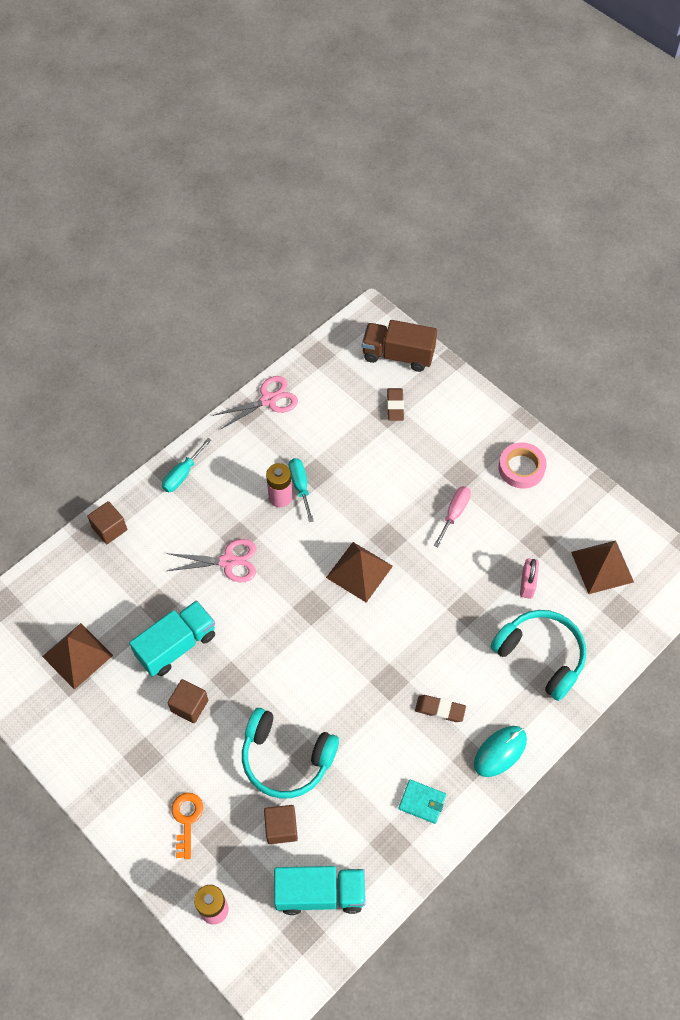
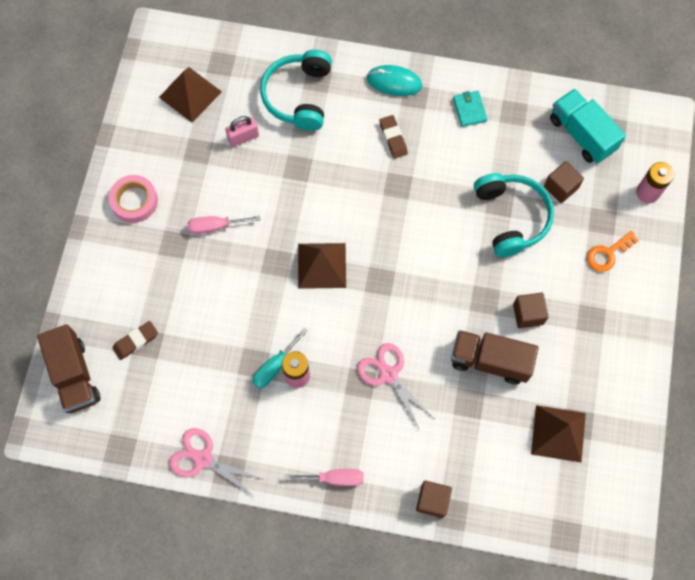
camera: 125 degrees left, 10 degrees up
turquoise truck [129,600,215,677] -> brown truck [451,330,539,384]
turquoise screwdriver [162,438,212,492] -> pink screwdriver [285,469,363,486]

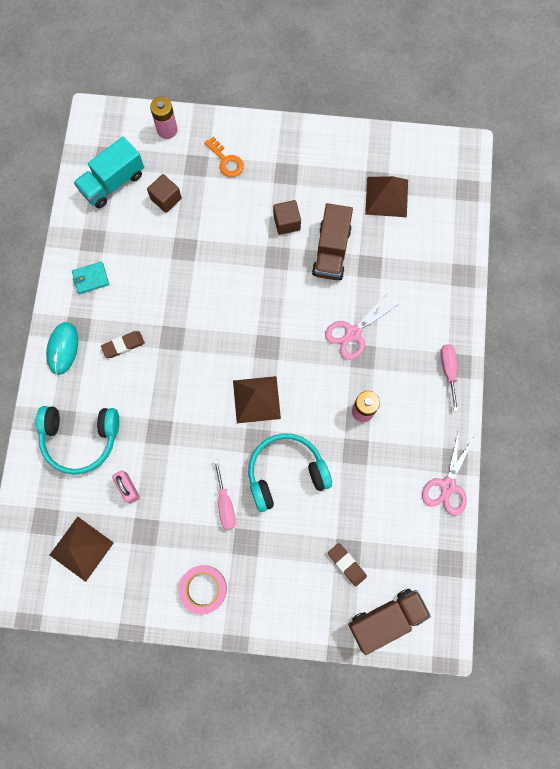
camera: 95 degrees left, 5 degrees up
turquoise screwdriver [253,328,308,389] -> none
brown cube [416,481,452,518] -> none
turquoise headphones [474,173,554,257] -> turquoise headphones moved to [248,433,332,512]

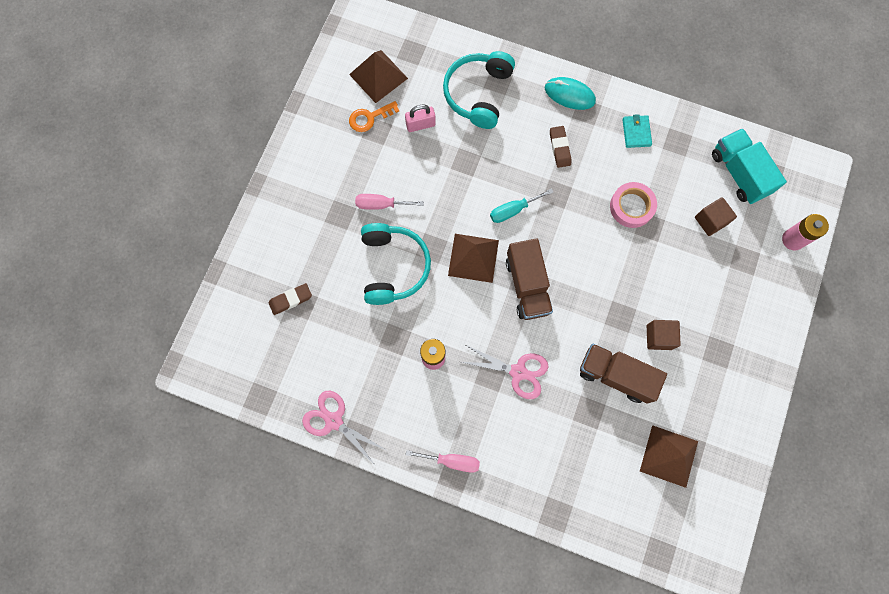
camera: 105 degrees right, 0 degrees up
pink tape [179,565,227,614] -> pink tape moved to [610,182,657,228]
orange key [205,137,244,177] -> orange key moved to [349,101,399,132]
pink scissors [325,294,399,360] -> pink scissors turned 135 degrees clockwise [462,345,548,399]
brown truck [348,589,431,655] -> brown truck moved to [506,238,553,320]
none -> turquoise screwdriver [490,188,553,223]

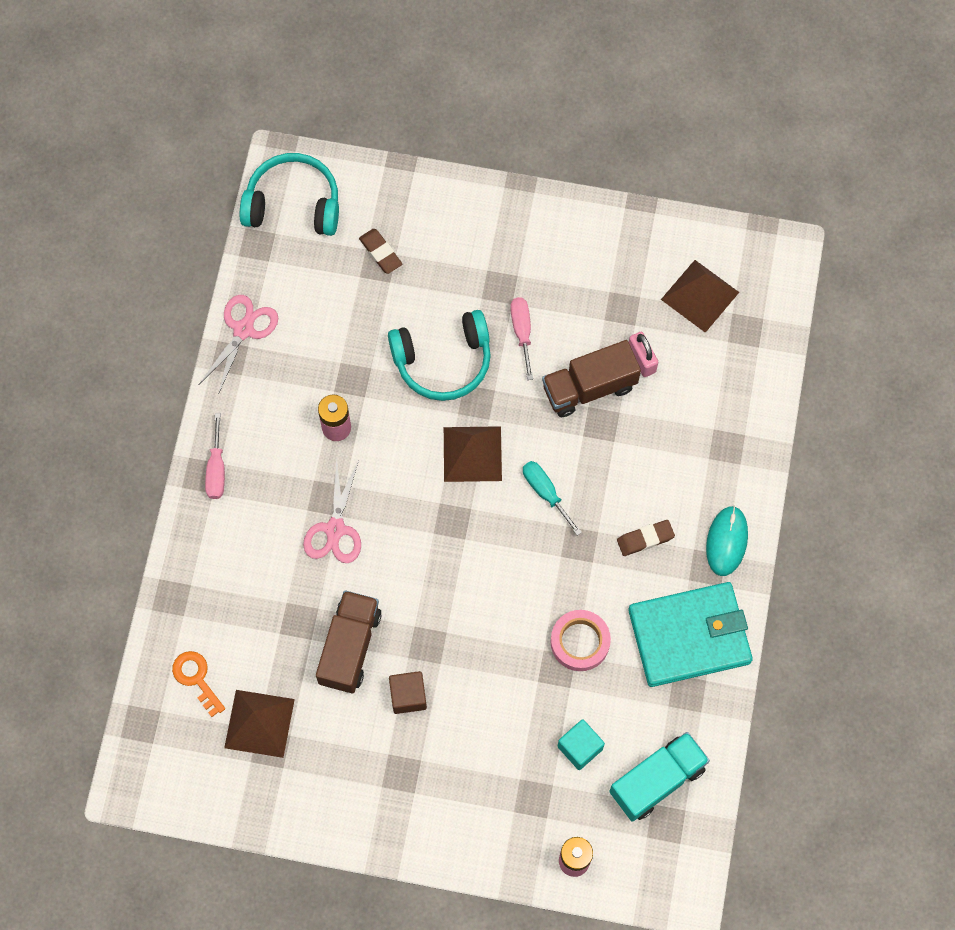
camera: 80 degrees right, 5 degrees down
orange key [349,101,399,132] -> orange key moved to [172,651,225,717]
turquoise headphones [443,51,515,129] -> turquoise headphones moved to [240,153,339,236]
brown truck [506,238,553,320] -> brown truck moved to [542,340,641,417]
turquoise wallet [622,114,652,148] -> turquoise wallet [628,582,753,687], size x2.40
brown cube [695,197,737,236] -> turquoise cube [558,719,605,770]

